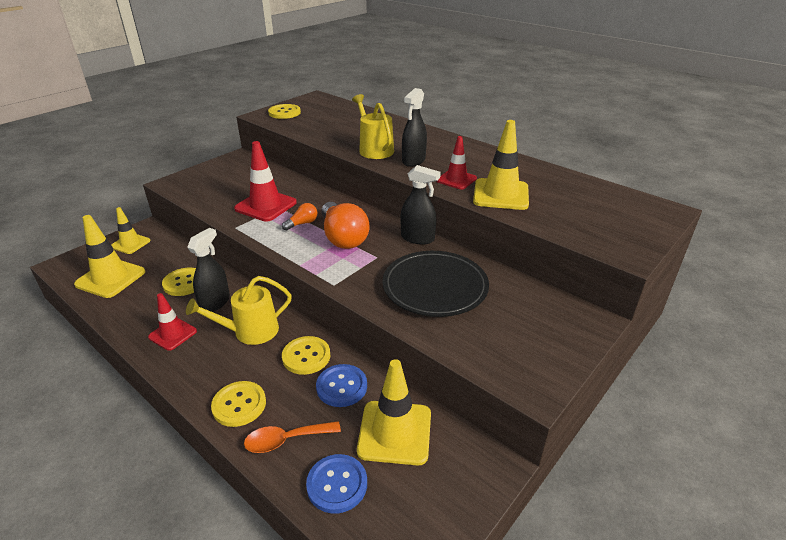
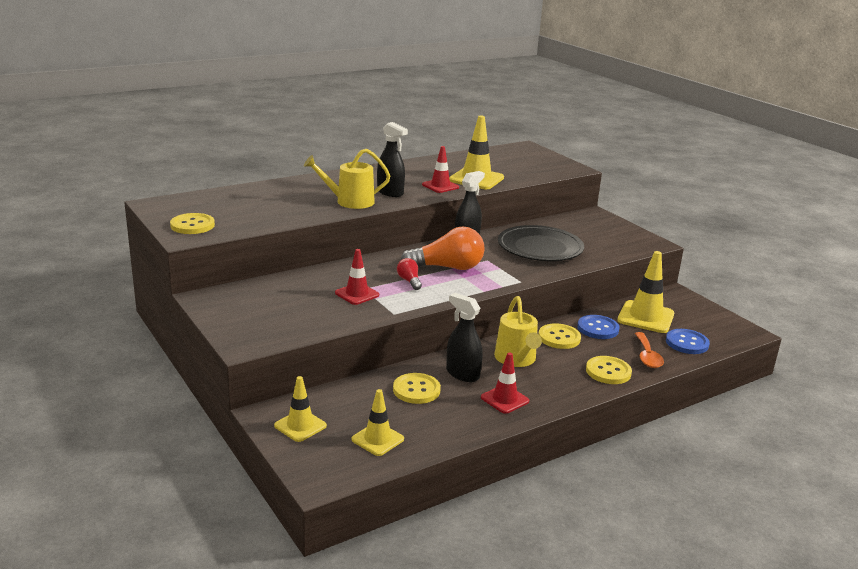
camera: 75 degrees left, 10 degrees down
yellow traffic cone [74,215,146,298] -> yellow traffic cone [351,389,404,456], size x0.62
red traffic cone [234,141,297,222] -> red traffic cone [335,249,379,305], size x0.62
orange light bulb [282,203,317,231] -> red light bulb [397,258,422,290]

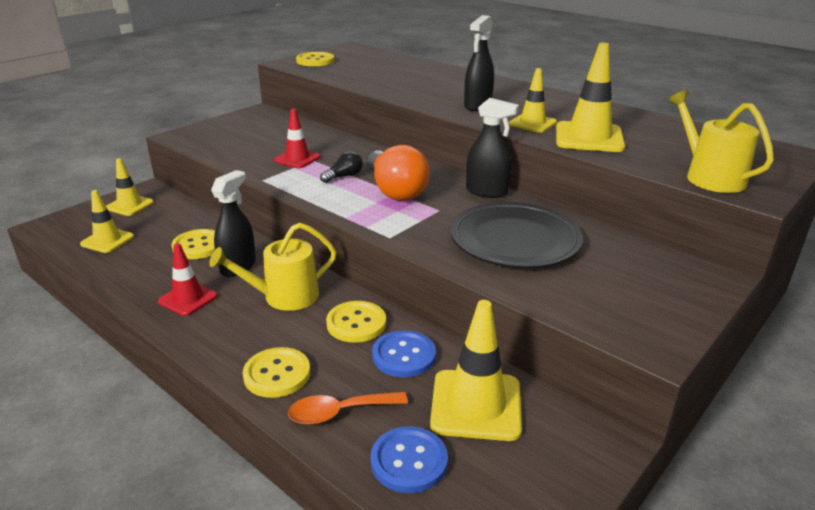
camera: 75 degrees right, 5 degrees up
yellow watering can [304,149,390,209] -> yellow watering can moved to [668,90,774,193]
red light bulb [397,258,422,290] -> black light bulb [320,151,363,183]
red traffic cone [422,146,459,193] -> yellow traffic cone [509,68,557,133]

